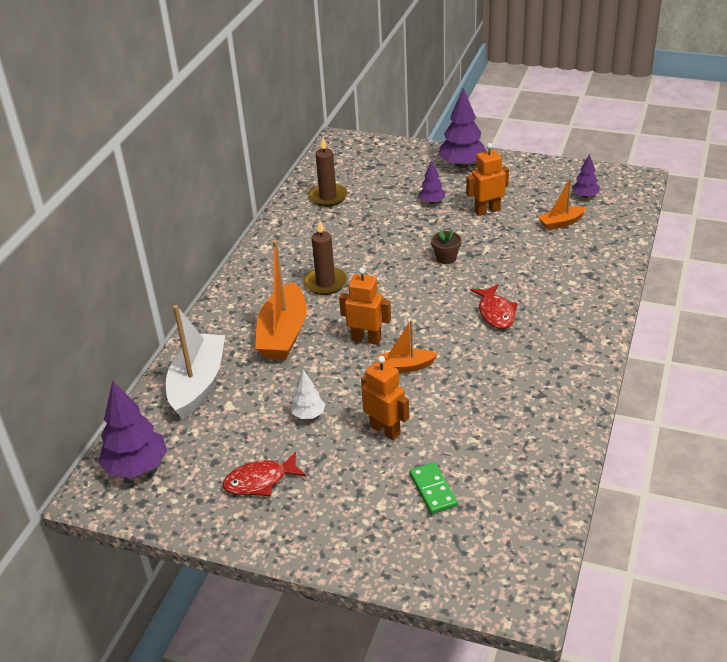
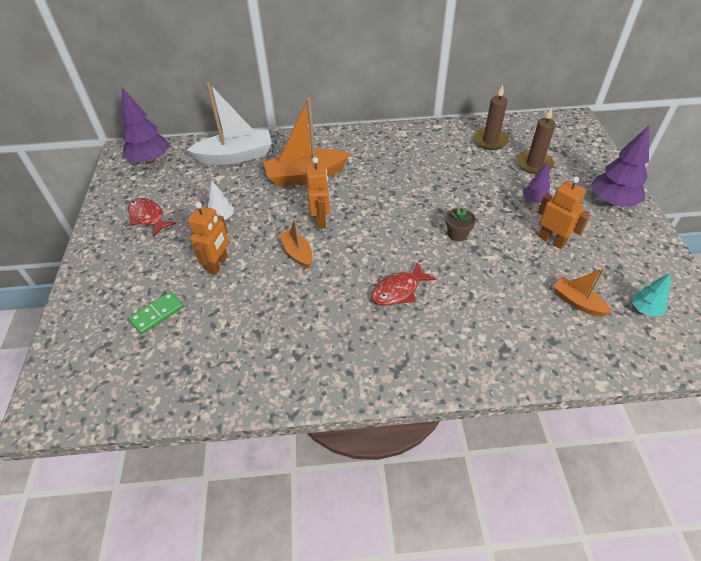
camera: 65 degrees right, 10 degrees up
brown candle [304,220,347,295] -> brown candle moved to [516,107,556,174]
purple tree [572,154,600,198] -> turquoise tree [632,273,671,317]

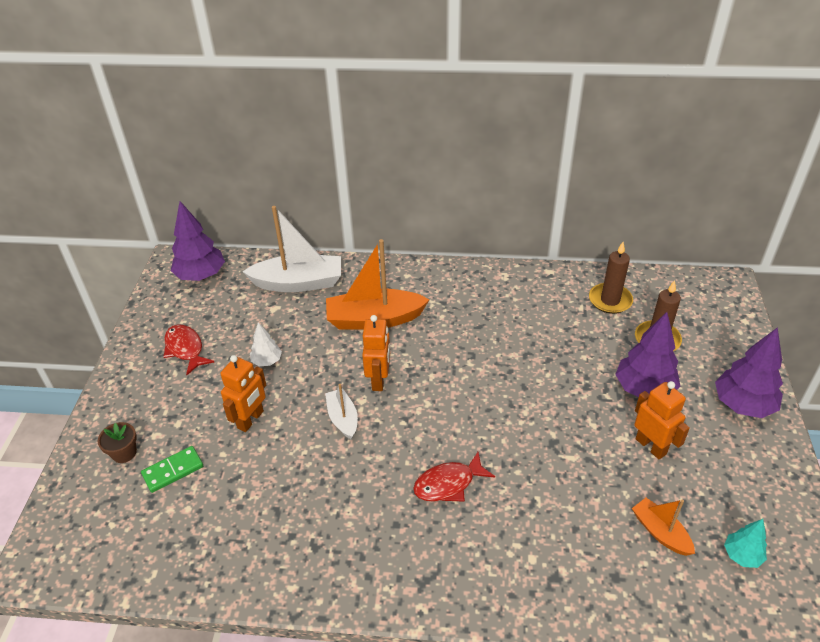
camera: 10 degrees right, 5 degrees down
orange boat [279,218,312,268] -> white boat [325,384,358,439]
brown flower pot [445,207,476,241] -> brown flower pot moved to [97,422,137,463]
purple tree [523,163,550,203] -> purple tree [615,312,681,397], size x1.85

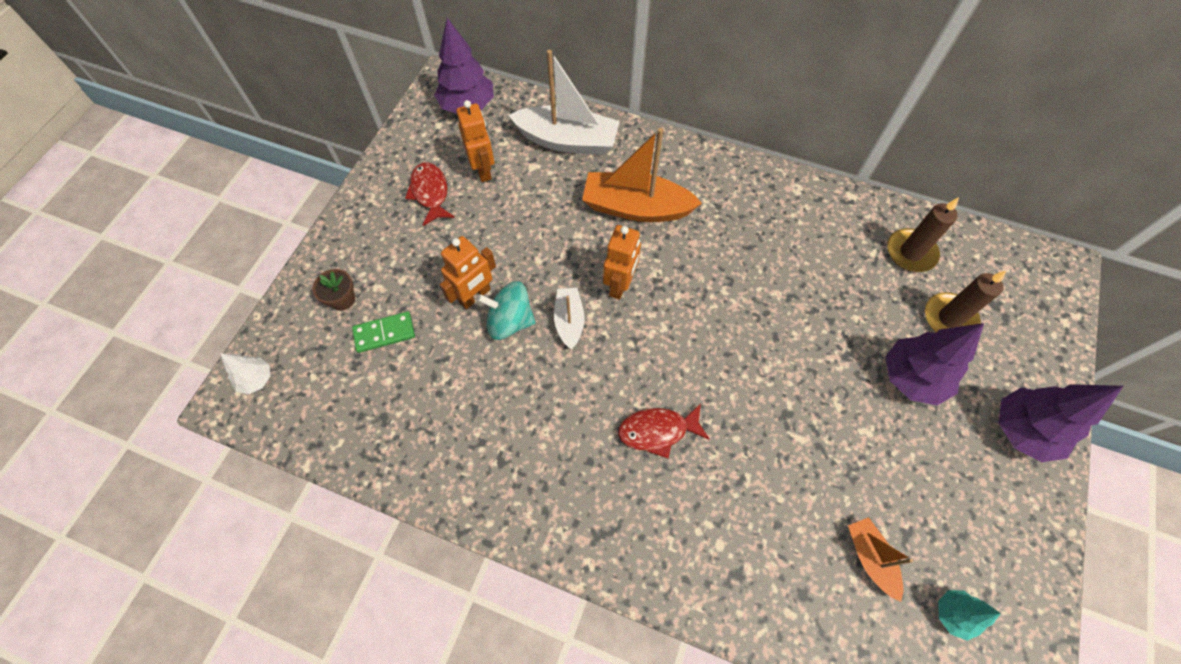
camera: 15 degrees right, 20 degrees up
white tree [250,322,282,366] -> white tree moved to [220,353,270,394]
orange robot [634,381,690,460] -> orange robot moved to [456,100,495,182]
none -> turquoise spinning top [477,281,535,340]

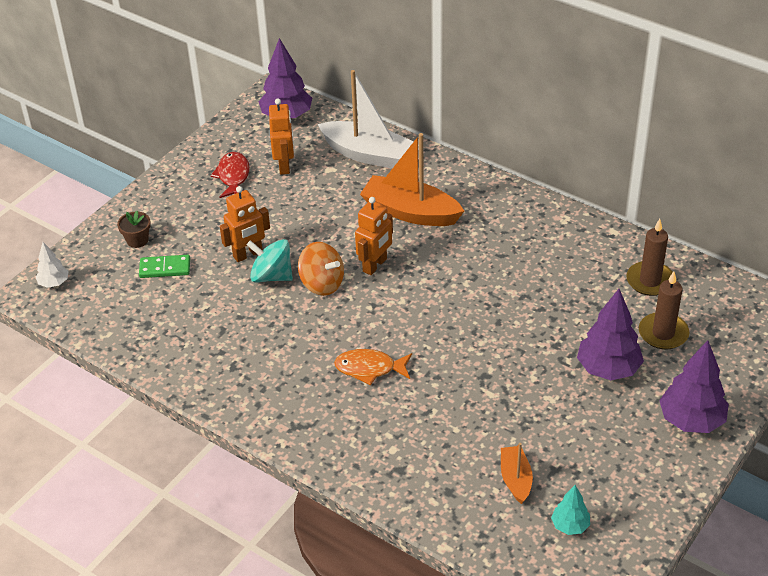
camera: 15 degrees right, 20 degrees down
white boat [554,288,585,349] -> orange spinning top [298,242,344,296]
red fish [618,403,710,458] -> orange fish [334,349,412,385]

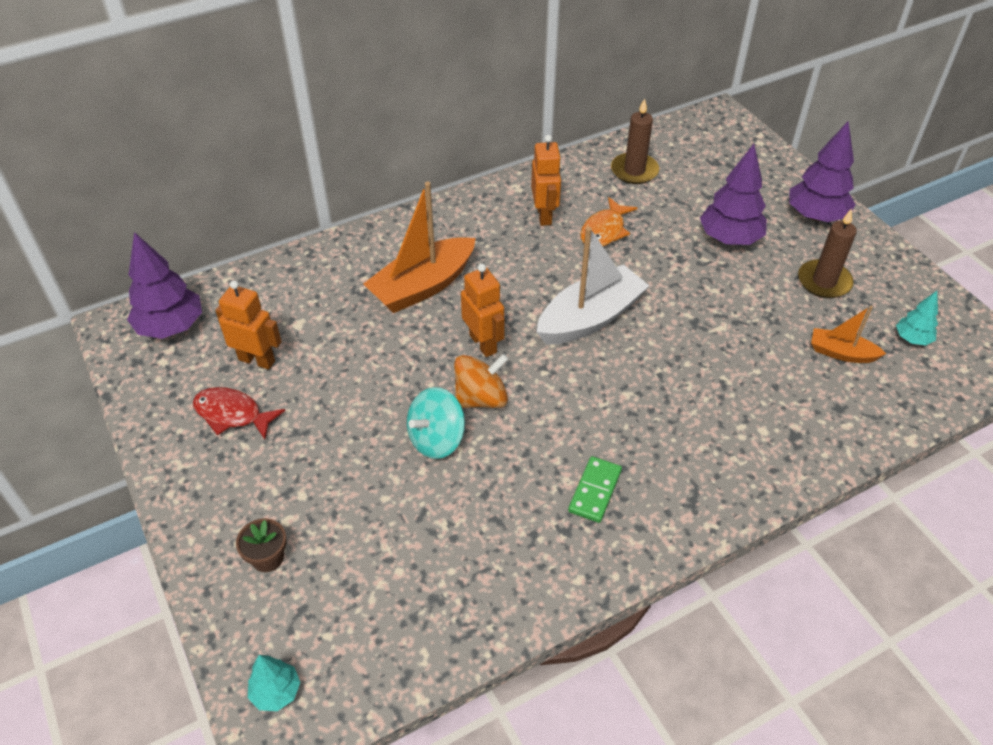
camera: 65 degrees left, 5 degrees up
white tree [36,242,69,288] -> turquoise tree [248,655,300,711]
green domino [139,255,190,278] -> green domino moved to [568,456,622,523]
orange robot [220,186,270,262] -> orange robot moved to [531,135,561,226]
white boat [318,70,414,169] -> white boat moved to [537,227,649,344]
orange fish [334,349,412,385] -> orange fish moved to [580,197,637,246]
brown candle [639,271,689,350] -> brown candle moved to [798,209,857,298]

